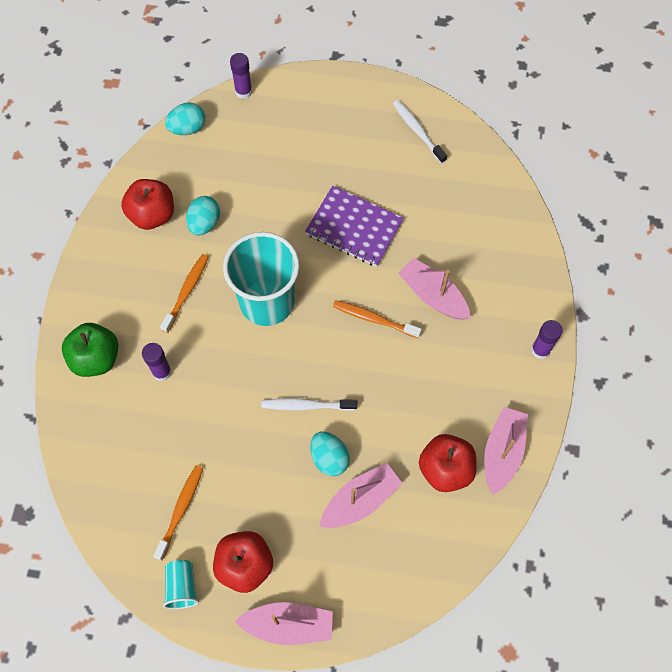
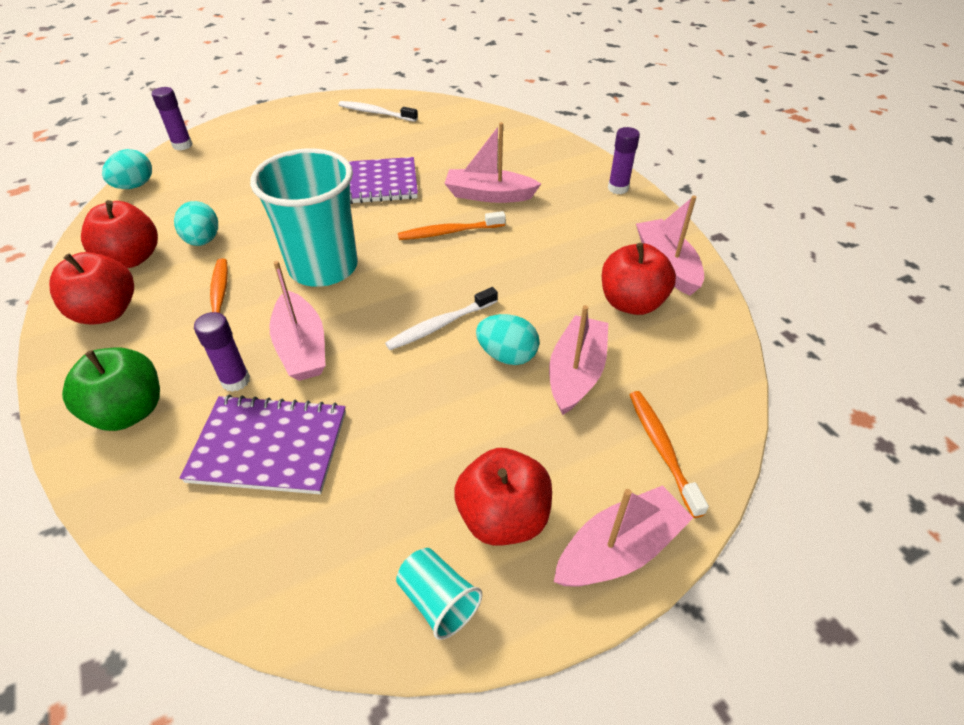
camera: 35 degrees left, 20 degrees down
orange toothbrush [153,465,203,561] -> orange toothbrush moved to [629,391,709,518]
none -> red apple [49,252,134,325]
none -> purple notebook [180,395,346,494]
none -> pink boat [269,261,326,381]

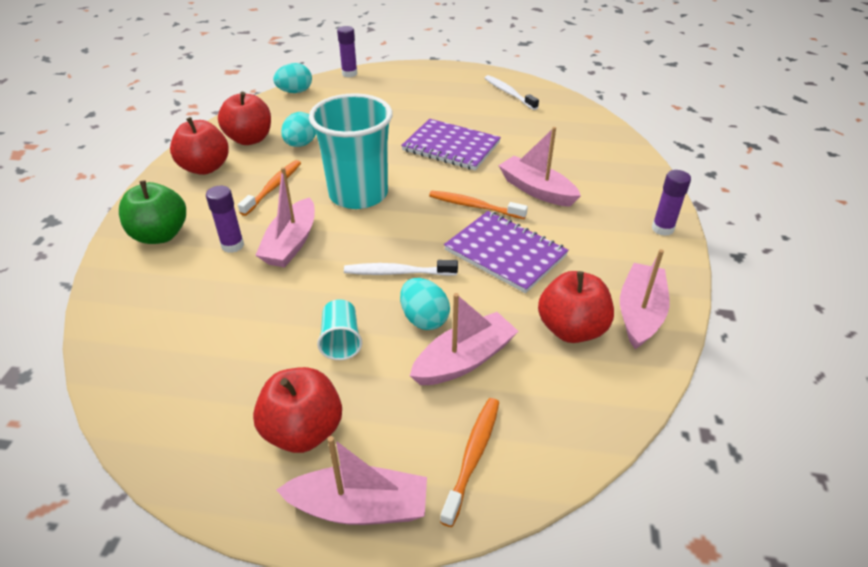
camera: 35 degrees right, 5 degrees down
purple notebook [180,395,346,494] -> purple notebook moved to [444,211,569,293]
turquoise cup [396,548,482,640] -> turquoise cup moved to [317,299,362,360]

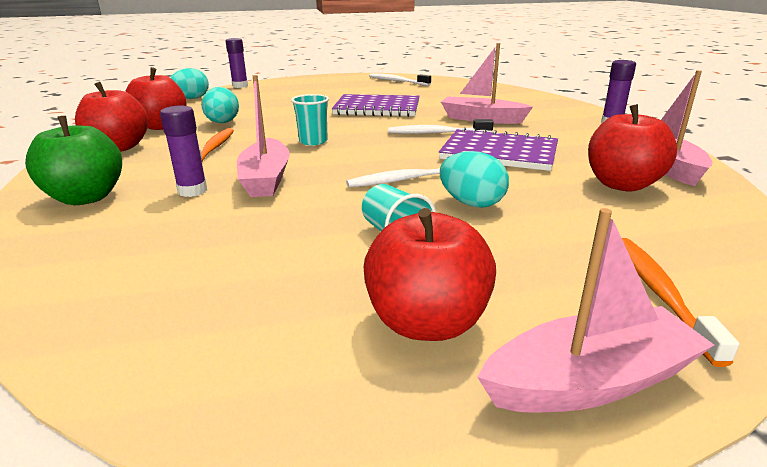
camera: 20 degrees left, 15 degrees down
turquoise cup [309,93,393,209] -> turquoise cup [291,94,329,145], size x0.44
pink boat [410,293,518,385] -> none
orange toothbrush [429,191,528,219] -> white toothbrush [388,119,494,134]

